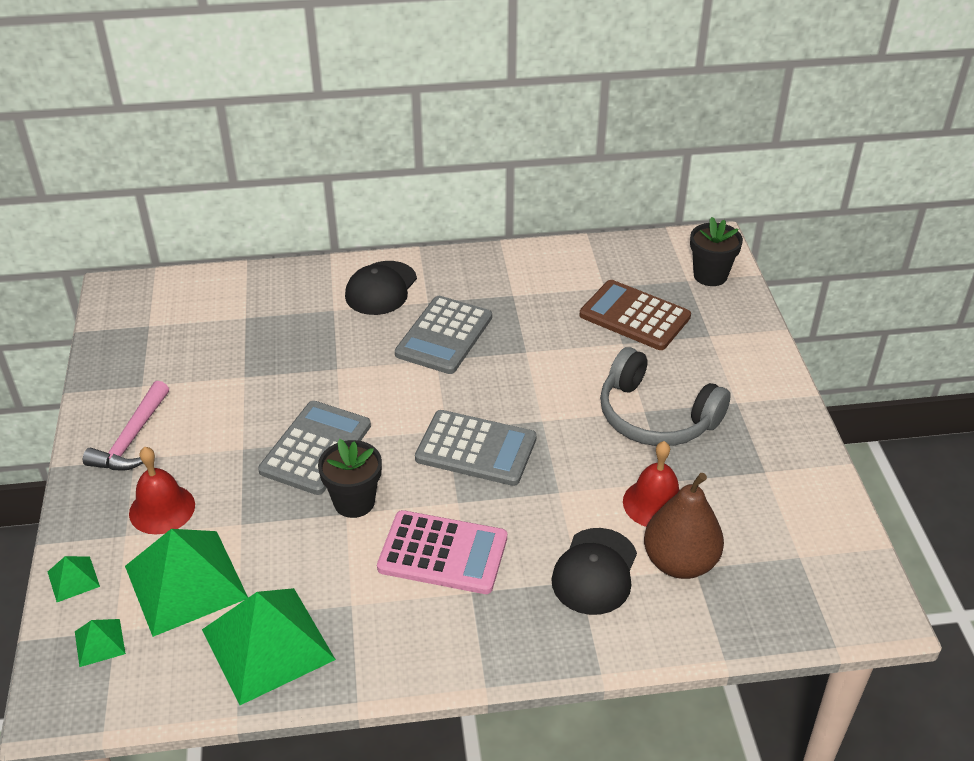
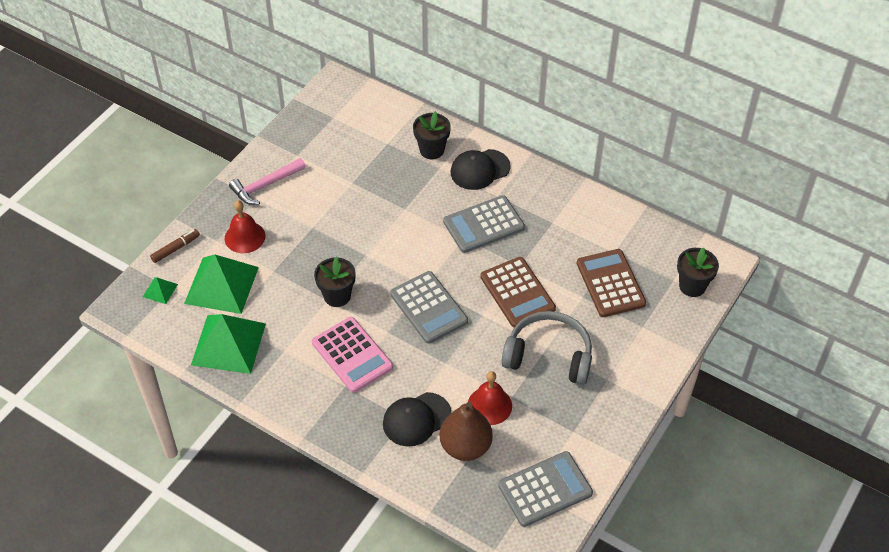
camera: 40 degrees right, 10 degrees up
green pyramid [48,556,100,602] -> brown marker [150,229,200,263]
grey calculator [258,401,371,495] -> grey calculator moved to [498,451,593,527]
grey headphones [600,347,731,446] -> grey headphones turned 120 degrees clockwise [501,311,592,385]
none -> black flower pot [413,111,451,159]
none -> brown calculator [480,257,556,328]

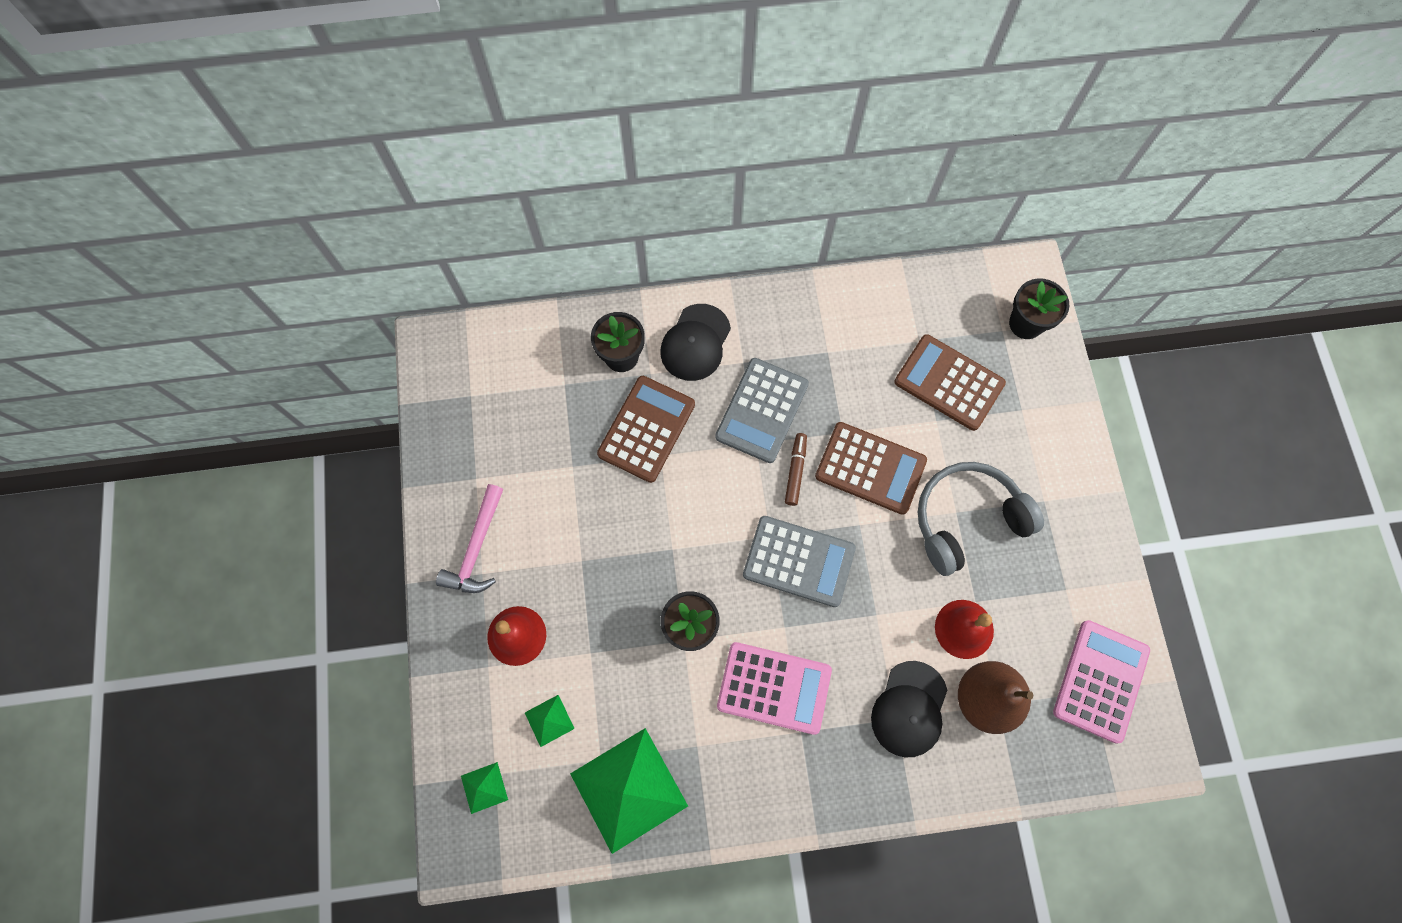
camera: 40 degrees left, 20 degrees up
brown marker [150,229,200,263] -> brown marker moved to [785,433,807,506]
green pyramid [184,254,259,314] -> green pyramid [525,695,575,747], size x0.44
grey calculator [498,451,593,527] -> pink calculator [1053,620,1150,743]
none -> brown calculator [597,376,695,483]

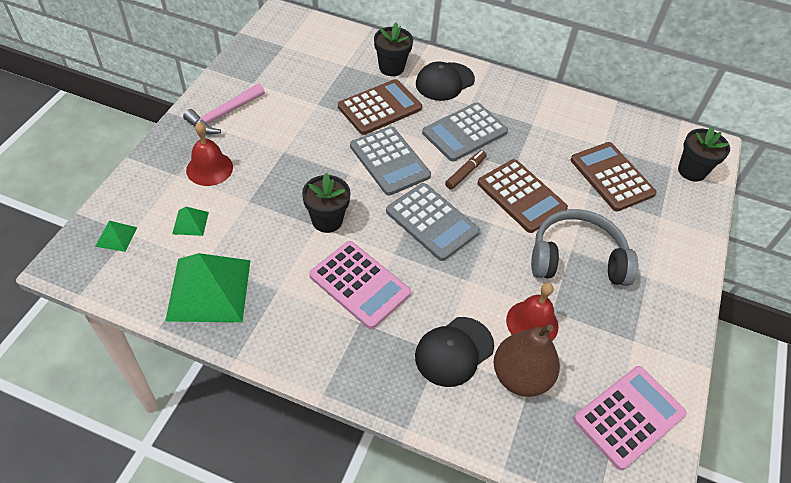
camera: 25 degrees right, 20 degrees down
none -> grey calculator [350,126,431,196]

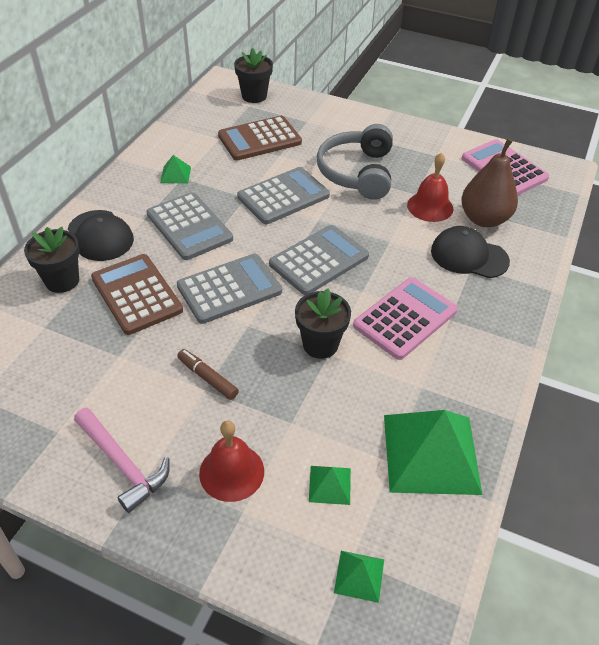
camera: 85 degrees left, 5 degrees down
black cap [415,317,494,387] -> black cap turned 150 degrees clockwise [431,226,510,278]
brown marker [445,150,487,190] -> brown marker moved to [177,349,239,400]
brown calculator [477,159,568,233] -> grey calculator [237,167,330,224]
none -> green pyramid [160,155,191,184]

